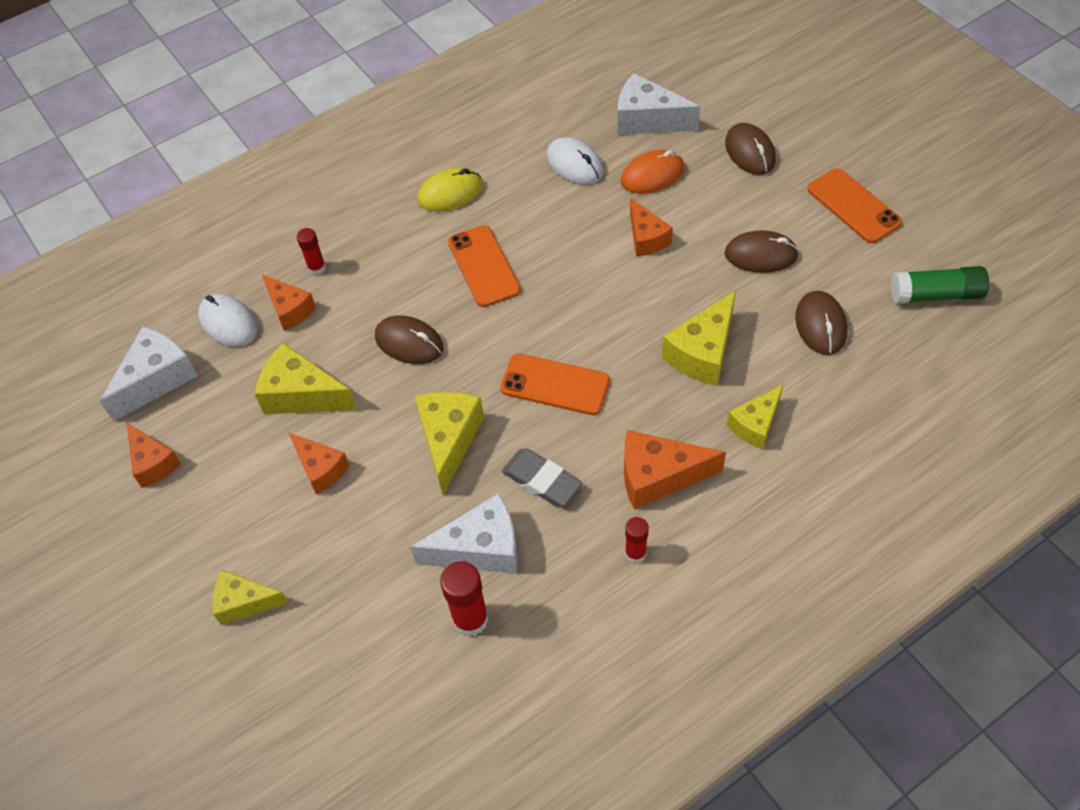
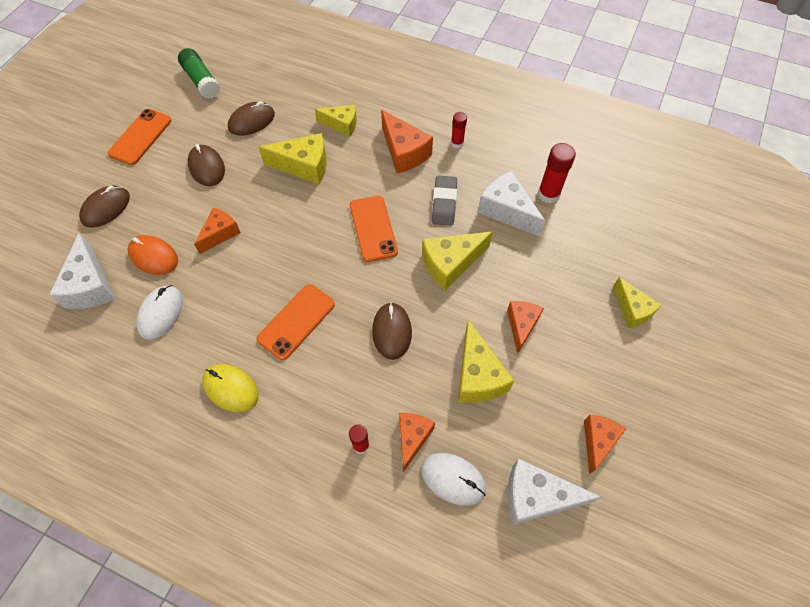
camera: 125 degrees left, 5 degrees up
white mouse [198,294,258,347] -> white mouse turned 75 degrees counterclockwise [421,453,486,506]

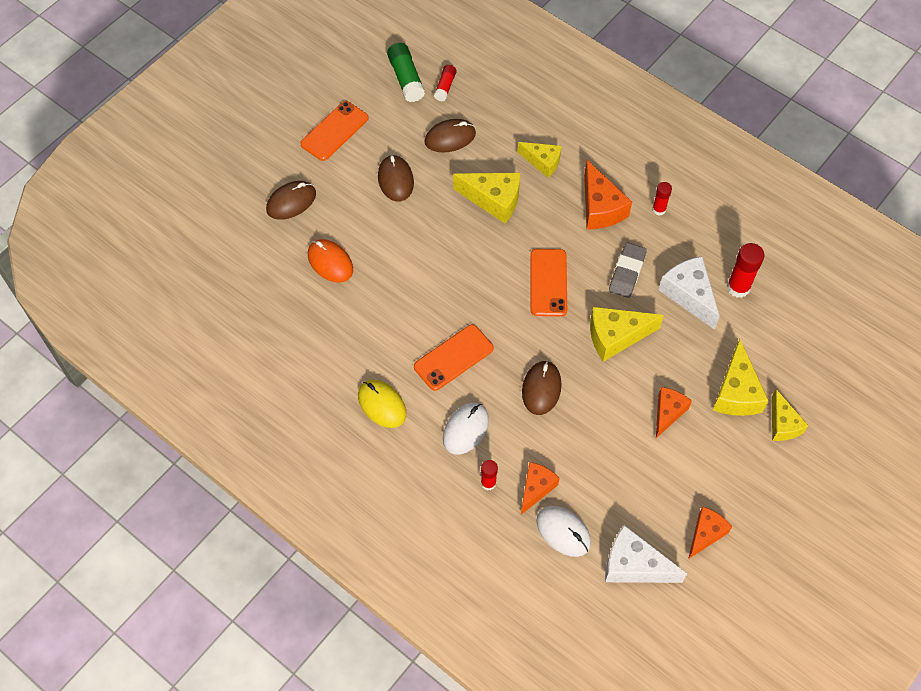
camera: 15 degrees right, 0 degrees up
white cheese [49,233,115,309] -> none
white mouse [136,285,183,340] -> white mouse moved to [443,403,489,455]
orange cheese [194,208,241,254] -> none
yellow cheese [458,319,514,403] -> yellow cheese moved to [713,339,769,416]
none -> red glue stick [434,65,456,101]

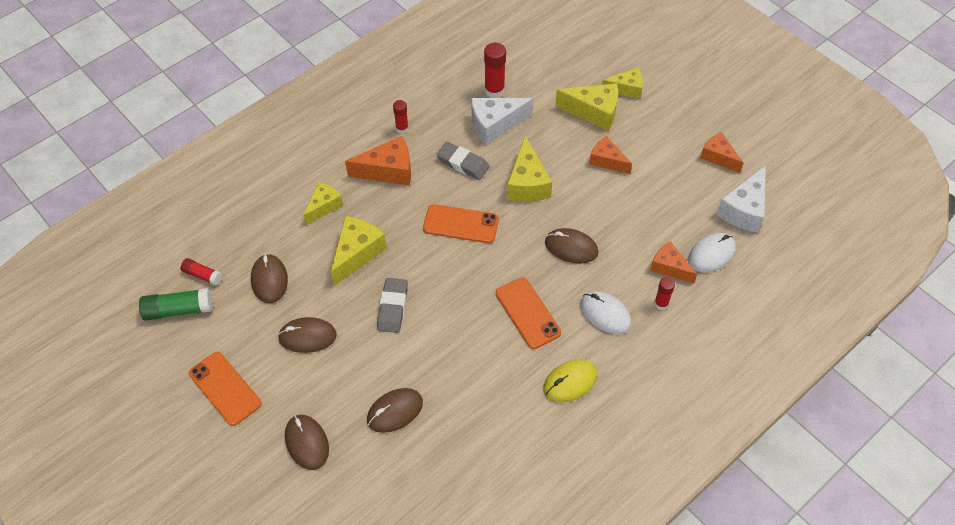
camera: 80 degrees left, 5 degrees down
orange mouse [308,239,353,283] -> brown mouse [367,388,423,433]
none -> grey eraser [377,278,408,333]

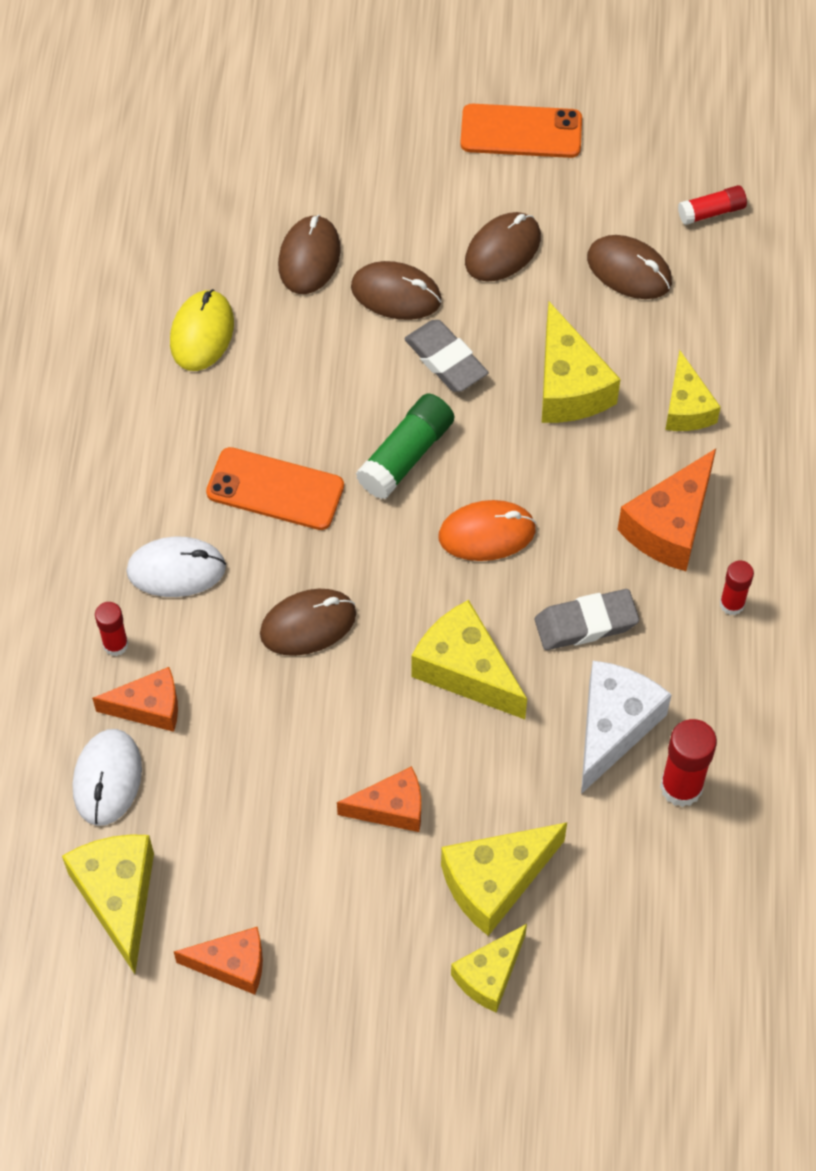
camera: 135 degrees right, 5 degrees up
green glue stick [139,288,212,321] -> green glue stick moved to [356,393,454,499]
brown mouse [285,415,329,470] -> brown mouse moved to [351,261,442,320]
orange phone [423,204,499,243] -> orange mouse [438,500,536,561]
yellow mouse [543,359,597,403] -> yellow mouse moved to [170,289,234,371]
white cheese [716,165,766,233] -> yellow cheese [62,834,154,974]

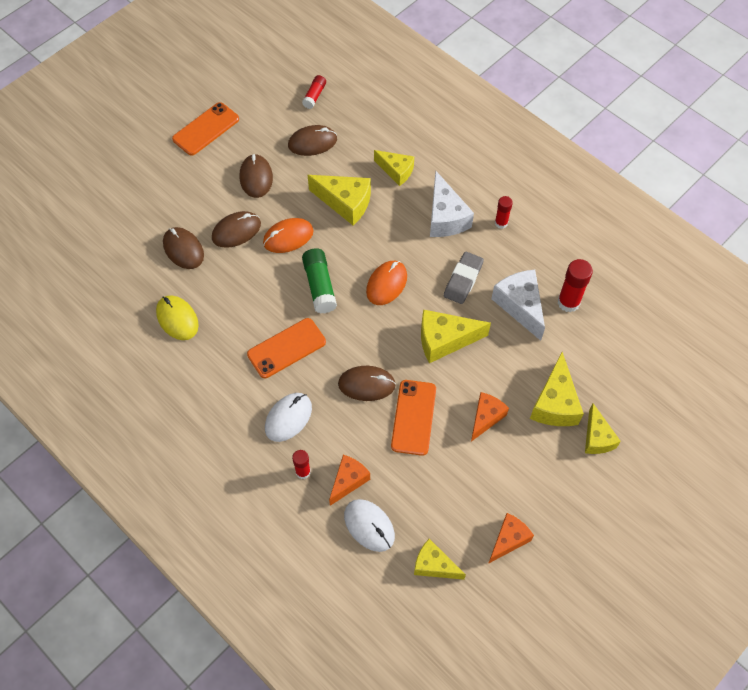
camera: 50 degrees left, 0 degrees up
yellow cheese [62,834,154,974] -> yellow cheese [414,539,466,580], size x0.67
brown mouse [260,589,356,656] -> brown mouse turned 75 degrees clockwise [338,366,396,401]
grey eraser [404,320,488,392] -> orange mouse [263,218,314,253]
orange cheese [617,449,716,571] -> white cheese [430,171,474,237]
none -> orange phone [391,380,436,456]

